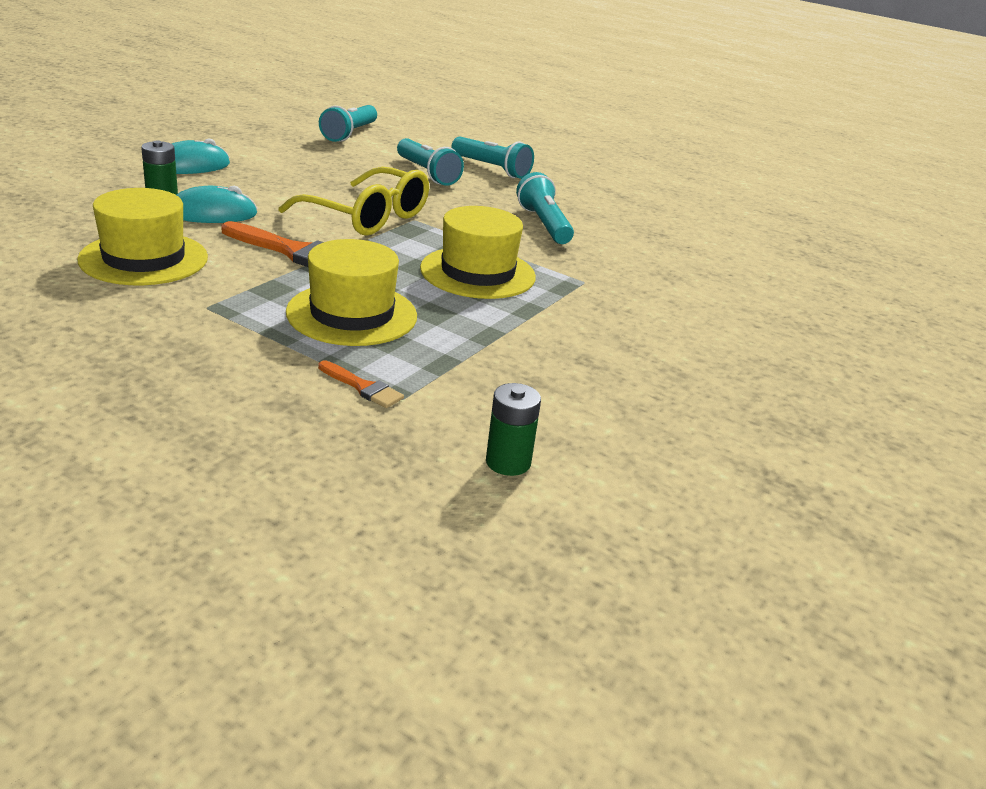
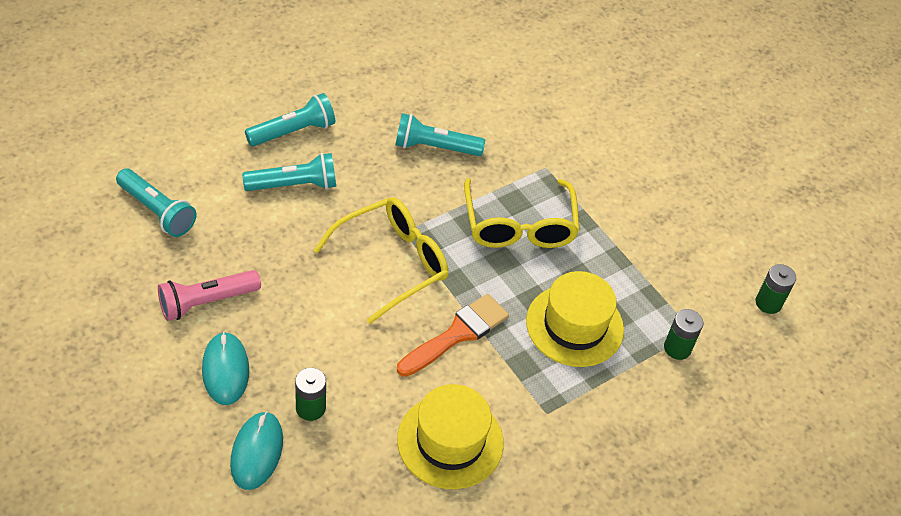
camera: 70 degrees left, 20 degrees up
turquoise mouse [176,186,258,223] -> turquoise mouse moved to [230,411,283,490]
orange brush [318,360,404,408] -> green battery [664,309,703,360]
yellow hat [420,206,536,299] -> yellow glasses [464,178,580,248]
none -> pink flashlight [158,270,261,321]

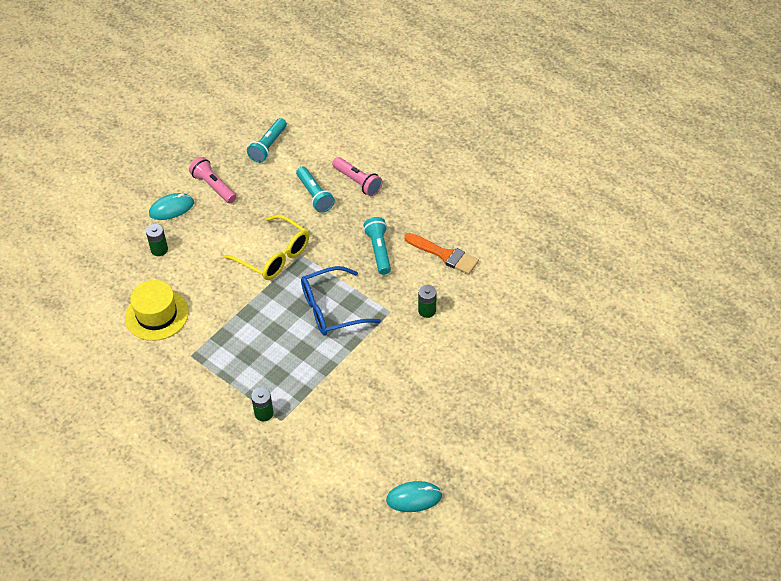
camera: 80 degrees right, 0 degrees up
turquoise mouse [230,411,283,490] -> turquoise mouse moved to [386,481,442,512]
turquoise flashlight [245,93,335,146] -> pink flashlight [332,157,382,196]
orange brush [397,294,509,377] -> orange brush moved to [404,233,479,274]
yellow glasses [464,178,580,248] -> blue glasses [301,266,381,335]
yellow hat [526,271,624,367] -> none
green battery [756,264,796,314] -> green battery moved to [418,285,437,318]

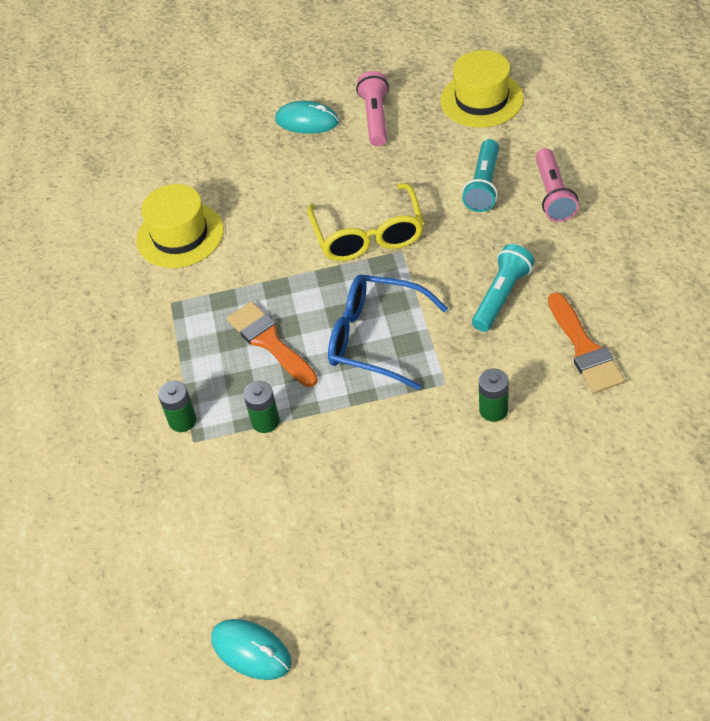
camera: 45 degrees right, 0 degrees up
green battery [146,224,168,256] -> green battery moved to [243,381,280,433]
turquoise flashlight [247,118,287,163] -> yellow hat [440,50,524,127]
none -> orange brush [227,301,318,387]

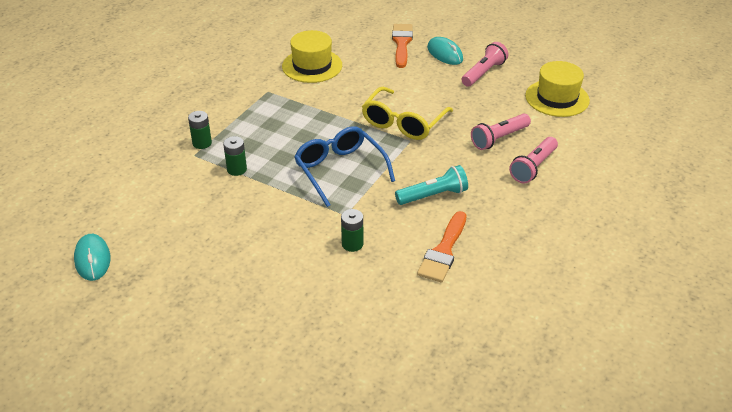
camera: 35 degrees right, 10 degrees down
orange brush [227,301,318,387] -> orange brush moved to [392,24,413,68]
turquoise flashlight [462,139,499,212] -> pink flashlight [471,114,531,150]

